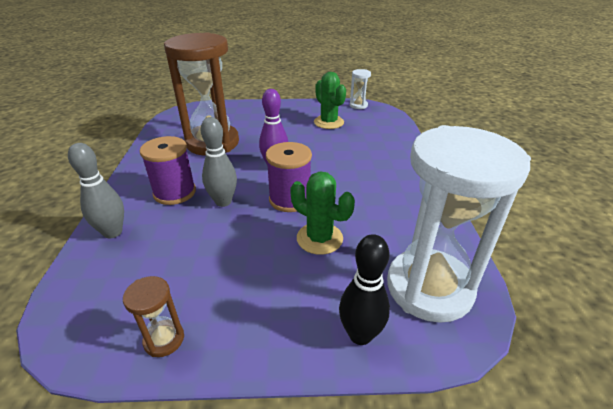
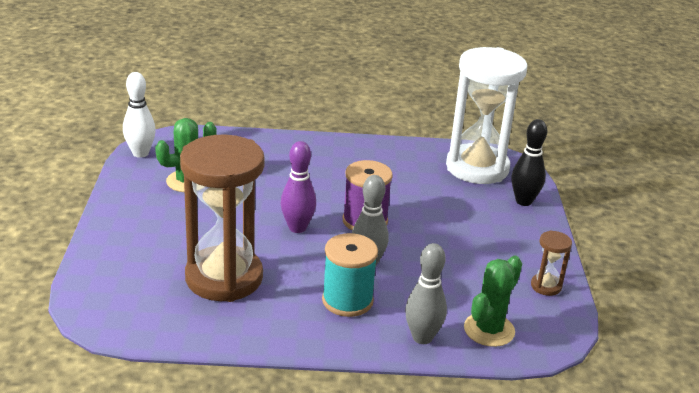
camera: 90 degrees left, 5 degrees down
purple spool [140,136,196,205] -> turquoise spool [322,233,378,317]
green cactus [290,171,355,255] -> green cactus moved to [464,256,522,347]
white hourglass [350,69,371,109] -> white bowling pin [123,72,156,158]

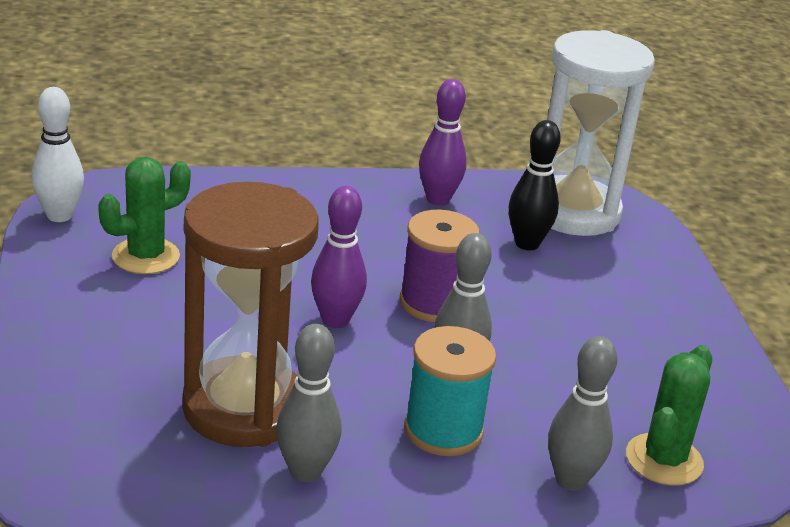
camera: 10 degrees left, 0 degrees up
black bowling pin [512,119,547,206] -> black bowling pin moved to [509,120,561,250]
brown hourglass [531,230,572,296] -> none
none -> grey bowling pin [276,324,341,482]
none -> purple bowling pin [419,79,467,206]

